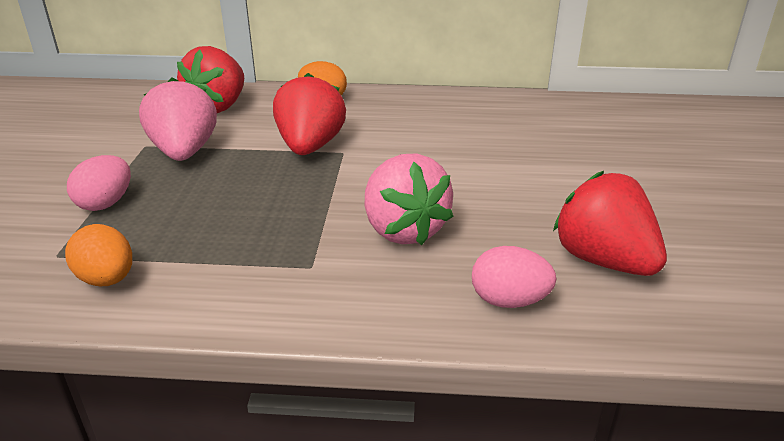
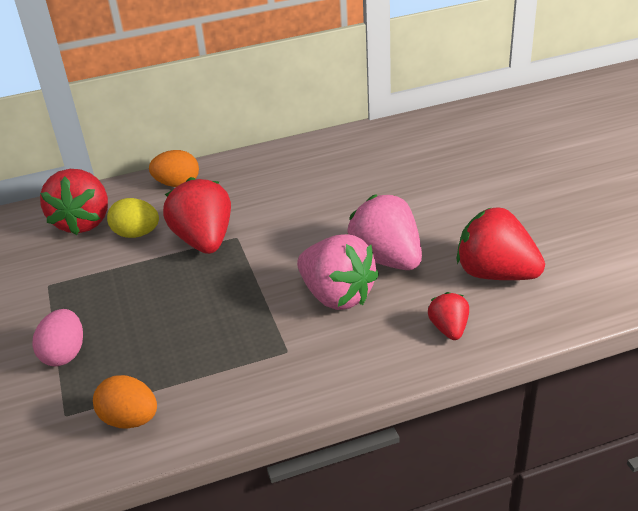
camera: 20 degrees left, 5 degrees up
pink strawberry [139,78,217,161] -> pink strawberry moved to [347,194,422,270]
pink egg [472,246,556,308] -> red strawberry [428,292,469,340]
none -> yellow egg [107,198,159,238]

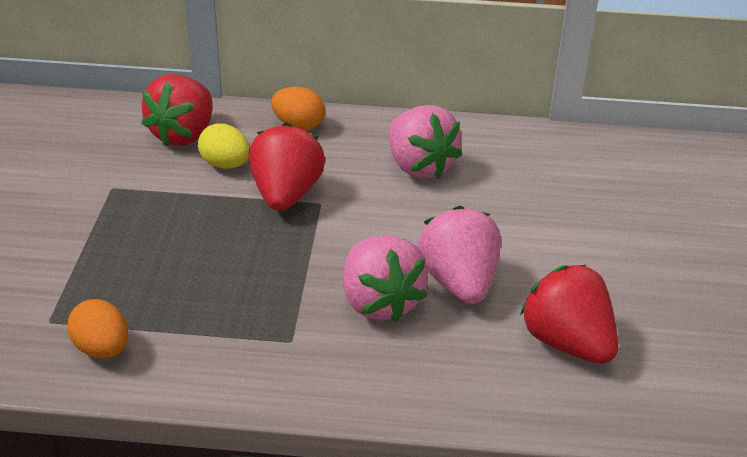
camera: 20 degrees right, 0 degrees up
pink egg [33,309,83,366] -> none
red strawberry [428,292,469,340] -> none
none -> pink strawberry [389,105,462,179]

